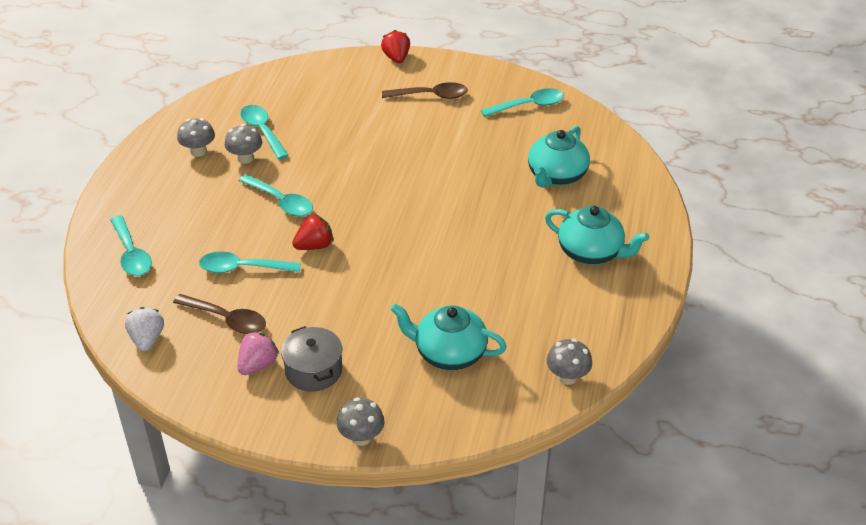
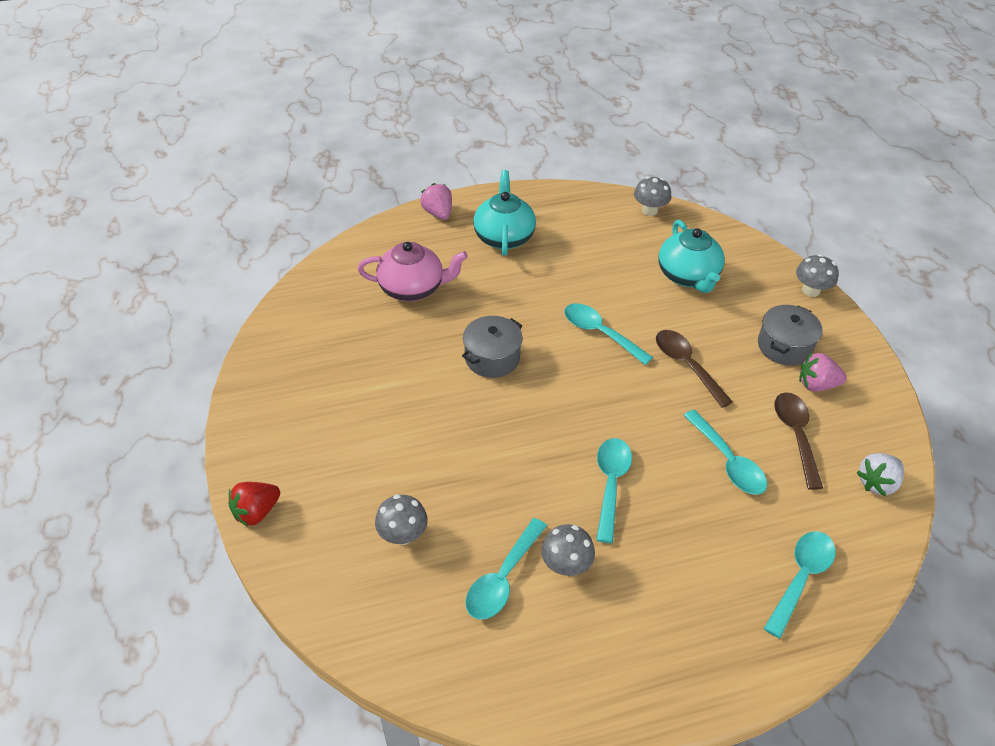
camera: 120 degrees left, 5 degrees up
grey mushroom [177,118,215,157] -> grey mushroom moved to [375,494,427,545]
red strawberry [292,214,333,250] -> none
brown spoon [382,82,468,99] -> brown spoon moved to [656,330,733,408]
turquoise spoon [481,88,564,117] -> turquoise spoon moved to [564,303,653,365]
turquoise teapot [528,126,590,188] -> pink teapot [358,242,468,301]
none -> pink strawberry [420,183,452,220]
none -> grey pot [462,316,523,378]

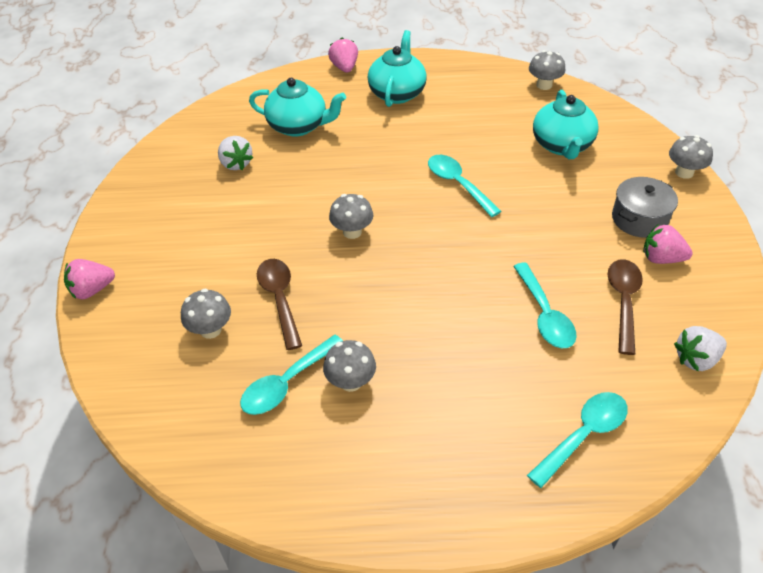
camera: 15 degrees right, 0 degrees up
red strawberry [228,482,280,526] -> pink strawberry [64,259,115,299]
pink teapot [358,242,468,301] -> turquoise teapot [249,78,346,137]
grey pot [462,316,523,378] -> none
turquoise spoon [596,438,632,543] -> none
brown spoon [656,330,733,408] -> brown spoon moved to [257,259,302,350]
none -> white strawberry [218,136,253,170]
none -> grey mushroom [329,194,373,239]

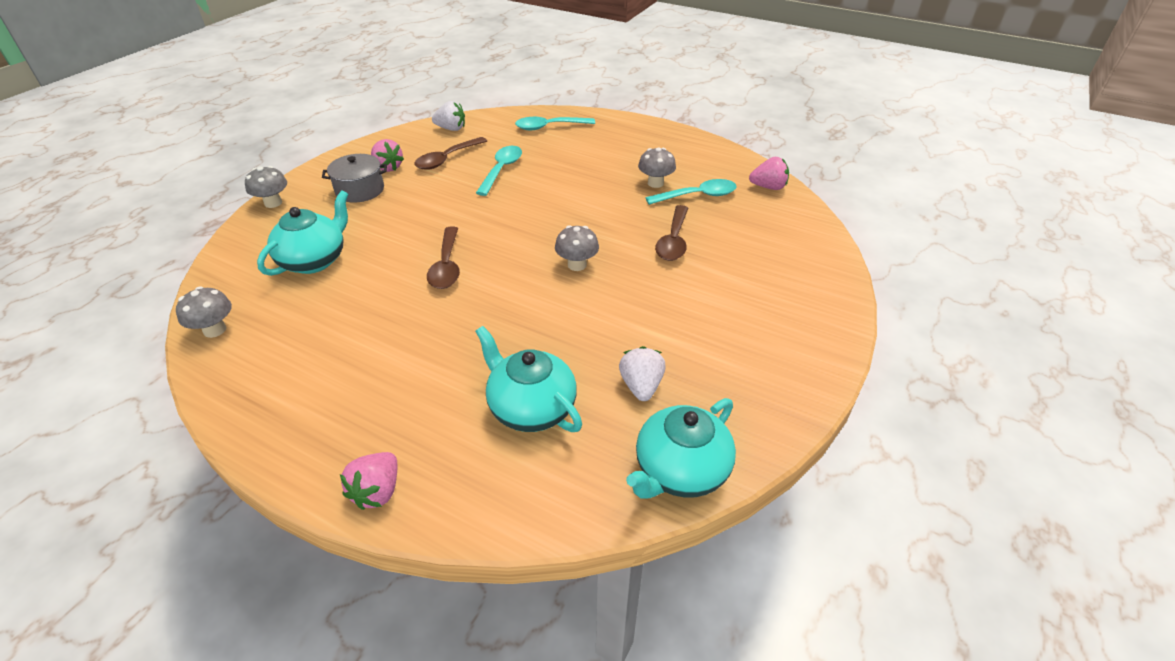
camera: 150 degrees left, 5 degrees down
pink strawberry [64,259,115,299] -> pink strawberry moved to [749,157,789,190]
grey mushroom [181,289,231,339] -> none
turquoise teapot [368,30,427,107] -> turquoise teapot moved to [626,398,736,499]
turquoise spoon [428,155,501,217] -> brown spoon [427,227,460,289]

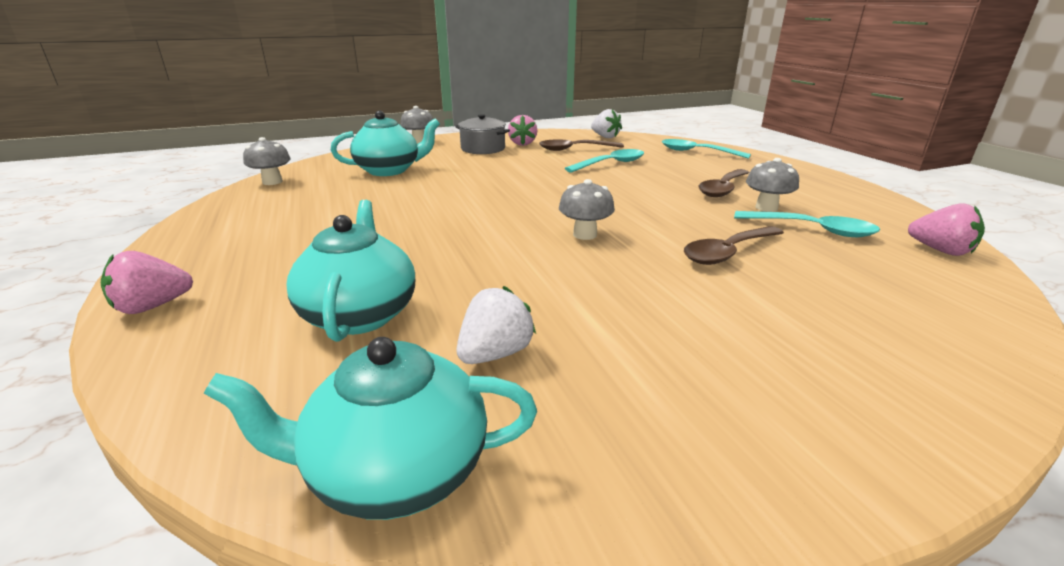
camera: 40 degrees right, 15 degrees down
brown spoon [427,227,460,289] -> brown spoon moved to [699,169,749,197]

